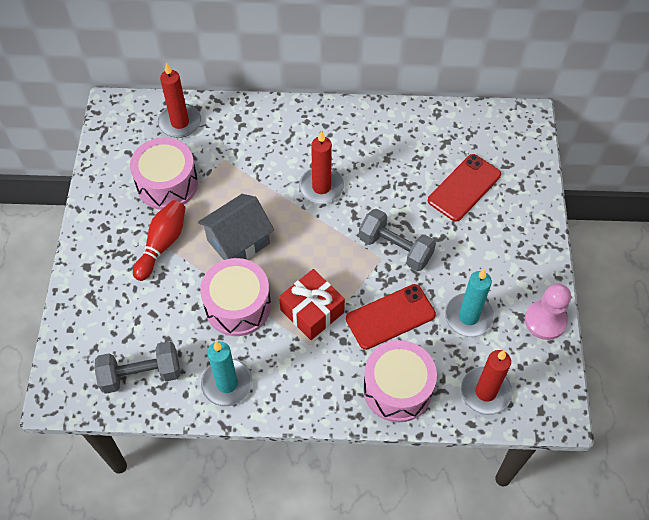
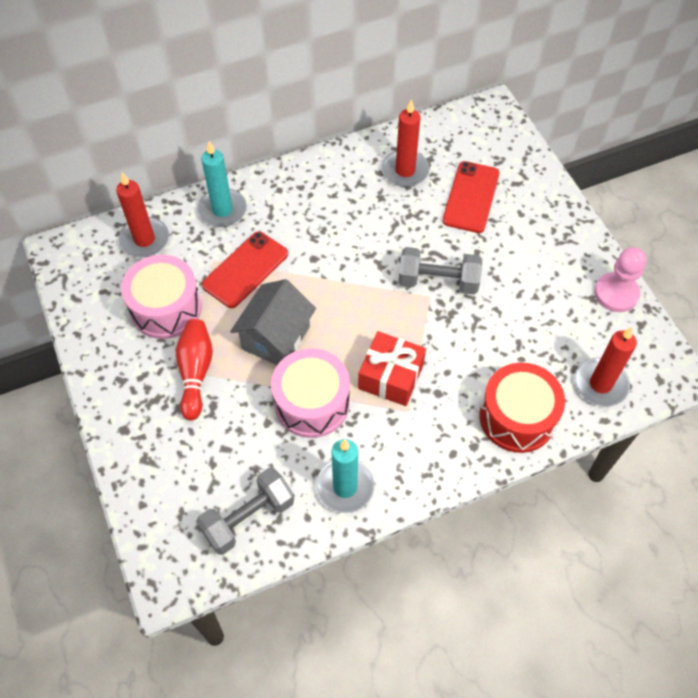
camera: 25 degrees left, 0 degrees up
red candle [299,131,344,204] -> red candle moved to [382,100,429,187]
red phone [346,284,436,350] -> red phone moved to [202,231,288,308]
pink drum [363,340,437,422] -> red drum [479,363,565,453]
turquoise candle [445,269,494,337] -> turquoise candle moved to [197,141,247,227]

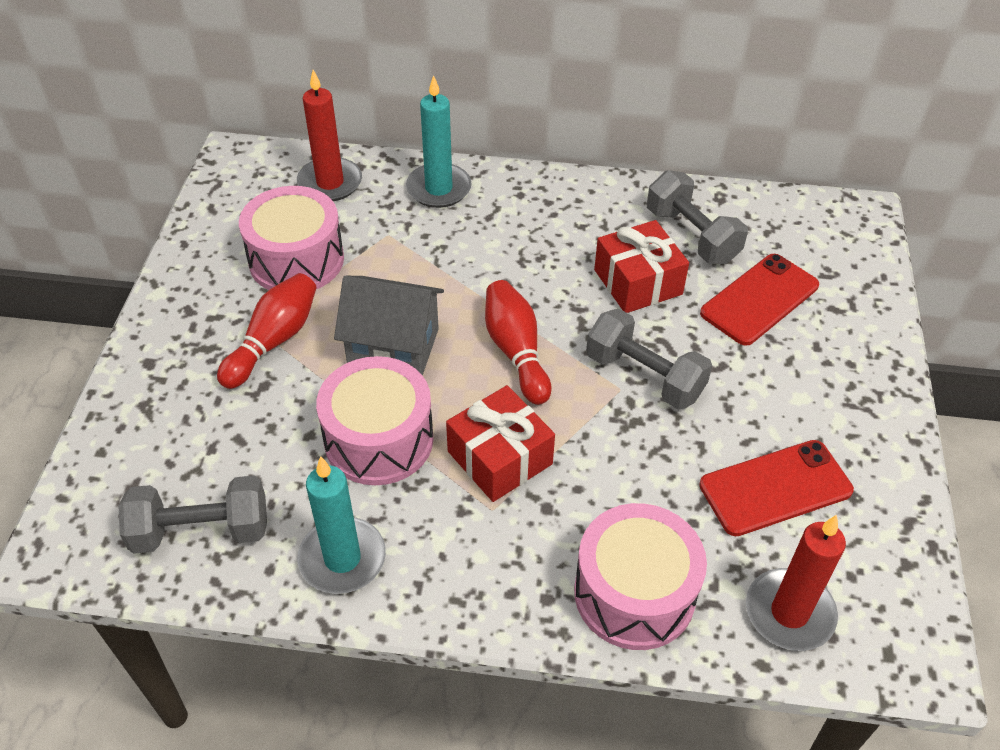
camera: 30 degrees right, 10 degrees down
red phone [202,231,288,308] -> red phone moved to [699,440,854,536]
grey house [230,279,316,365] -> grey house turned 45 degrees clockwise [334,276,444,375]
red candle [382,100,429,187] -> grey dumbbell [647,170,748,264]
red drum [479,363,565,453] -> pink drum [574,503,707,650]
pink pawn [595,247,647,312] -> none
none -> red bowling pin [485,280,552,405]
none -> red gift [594,220,689,313]

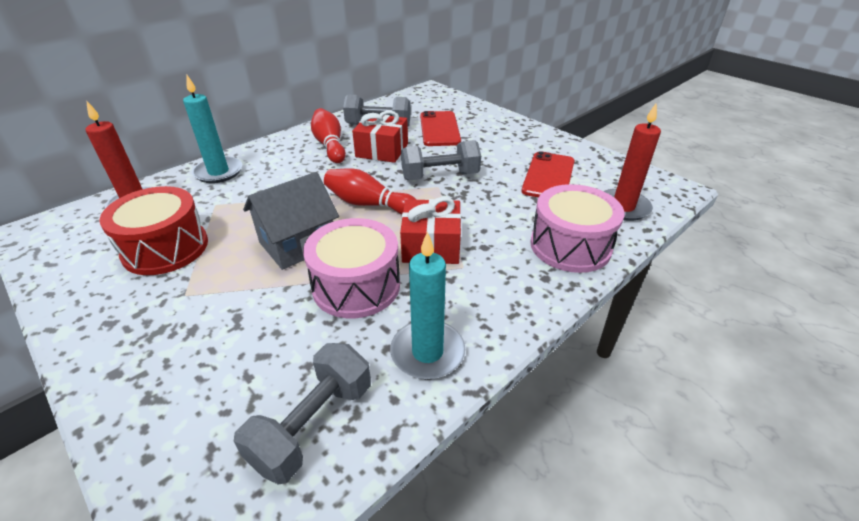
camera: 50 degrees left, 10 degrees down
red bowling pin [217,273,317,389] -> red bowling pin moved to [311,108,346,163]
pink drum [239,186,344,290] -> red drum [100,186,208,275]

